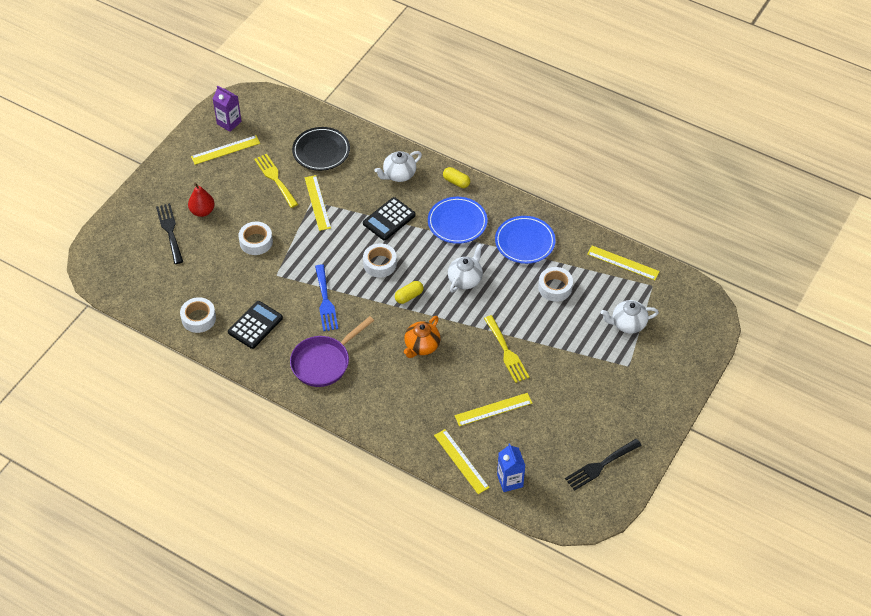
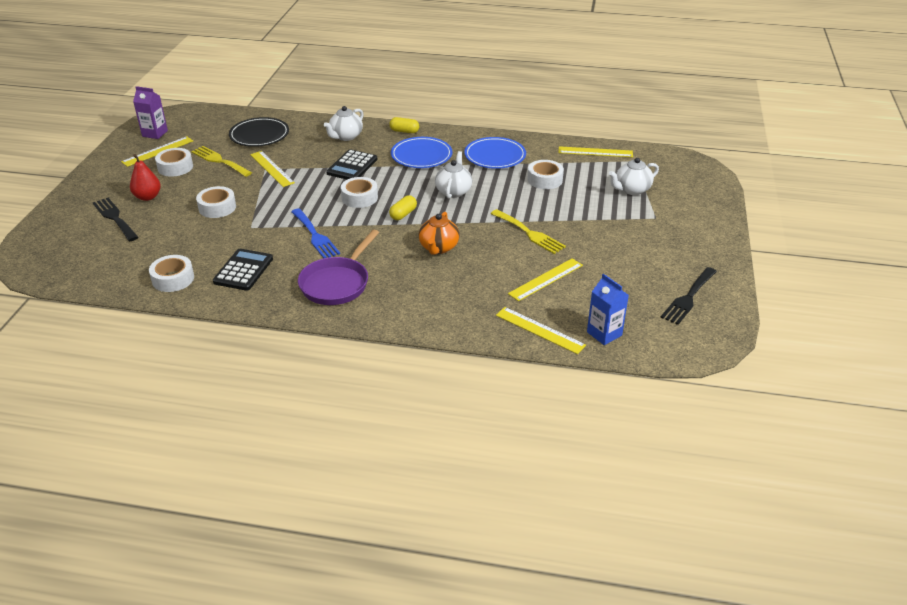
camera: 20 degrees left, 15 degrees down
none -> white tape [155,148,193,177]

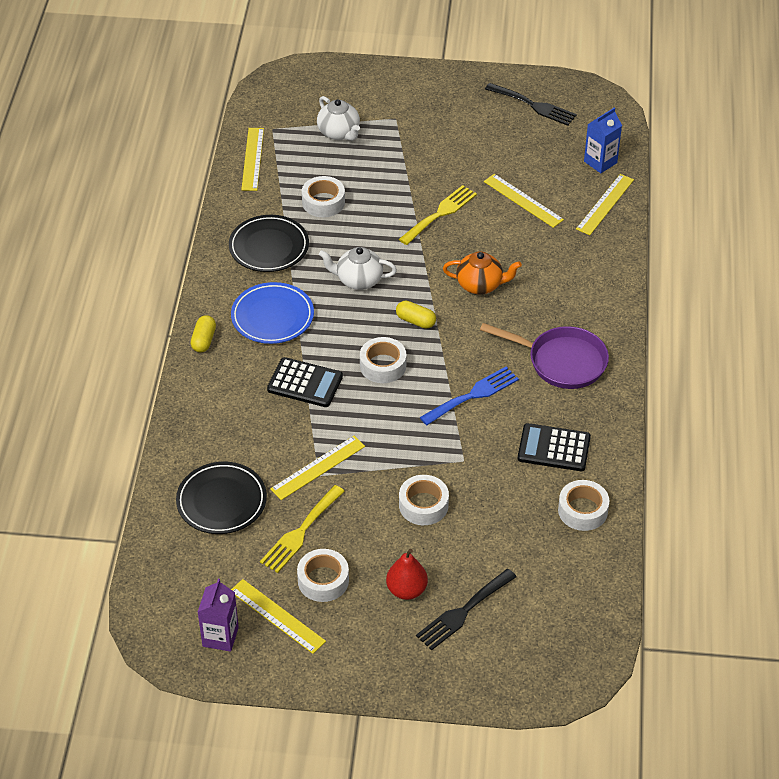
camera: 95 degrees left, 10 degrees up
white teapot [324,106,363,141] -> none
blue plate [464,137,526,169] -> black plate [229,215,309,272]

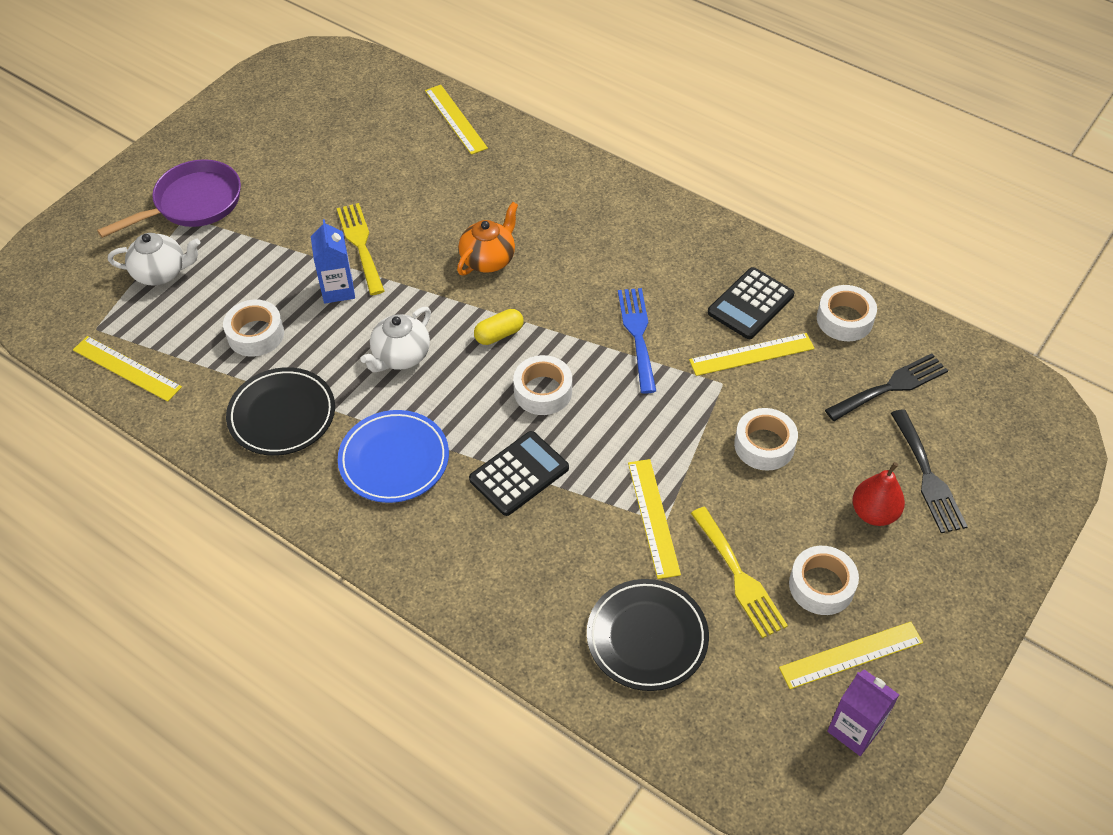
camera: 60 degrees left, 5 degrees up
yellow capsule [190,315,216,352] -> none
purple pan [480,323,609,389] -> purple pan moved to [97,159,241,238]
yellow ruler [484,174,564,228] -> yellow ruler moved to [689,333,814,376]
black fork [485,83,577,126] -> black fork moved to [825,353,948,421]
blue carton [584,108,622,173] -> blue carton moved to [311,219,355,303]

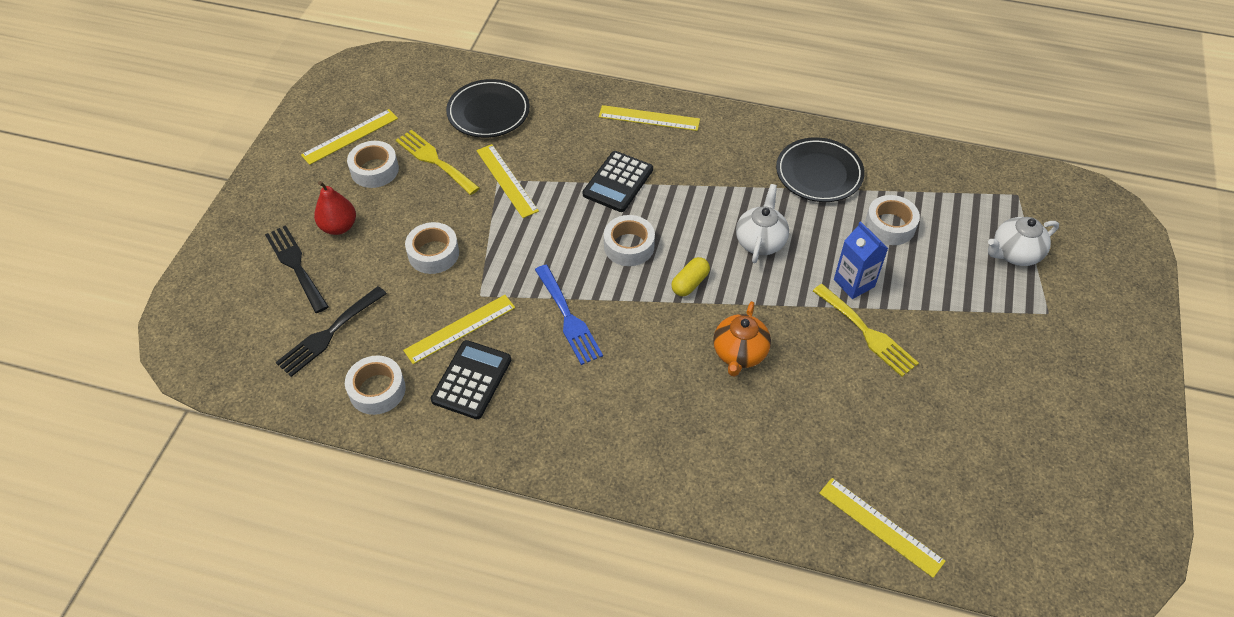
camera: 160 degrees right, 0 degrees up
yellow ruler [73,336,182,402] -> yellow ruler moved to [599,105,700,131]
purple pan [97,159,241,238] -> none
blue plate [338,410,449,503] -> none
purple carton [827,669,899,756] -> none

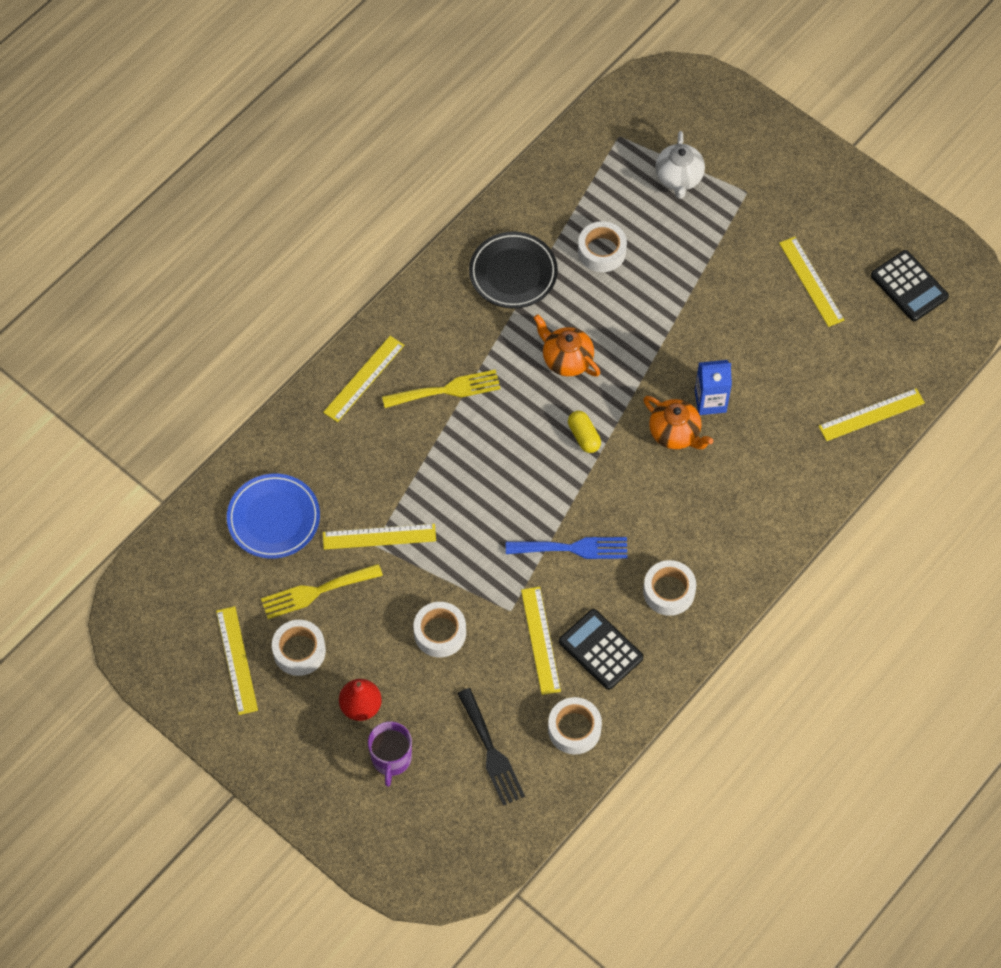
camera: 65 degrees left, 10 degrees up
black fork [265,225,329,313] -> purple mug [368,721,412,787]
black plate [446,79,530,138] -> blue plate [227,474,320,559]
black calculator [583,151,653,212] -> black calculator moved to [871,250,949,321]
white tape [604,215,655,266] -> white tape moved to [643,560,696,616]
white teapot [736,184,789,263] -> orange teapot [534,315,600,377]
yellow fork [813,284,919,377] -> yellow fork moved to [382,369,501,408]
blue carton [834,221,888,299] -> blue carton moved to [695,360,732,415]
none -> yellow ruler [779,237,844,327]

